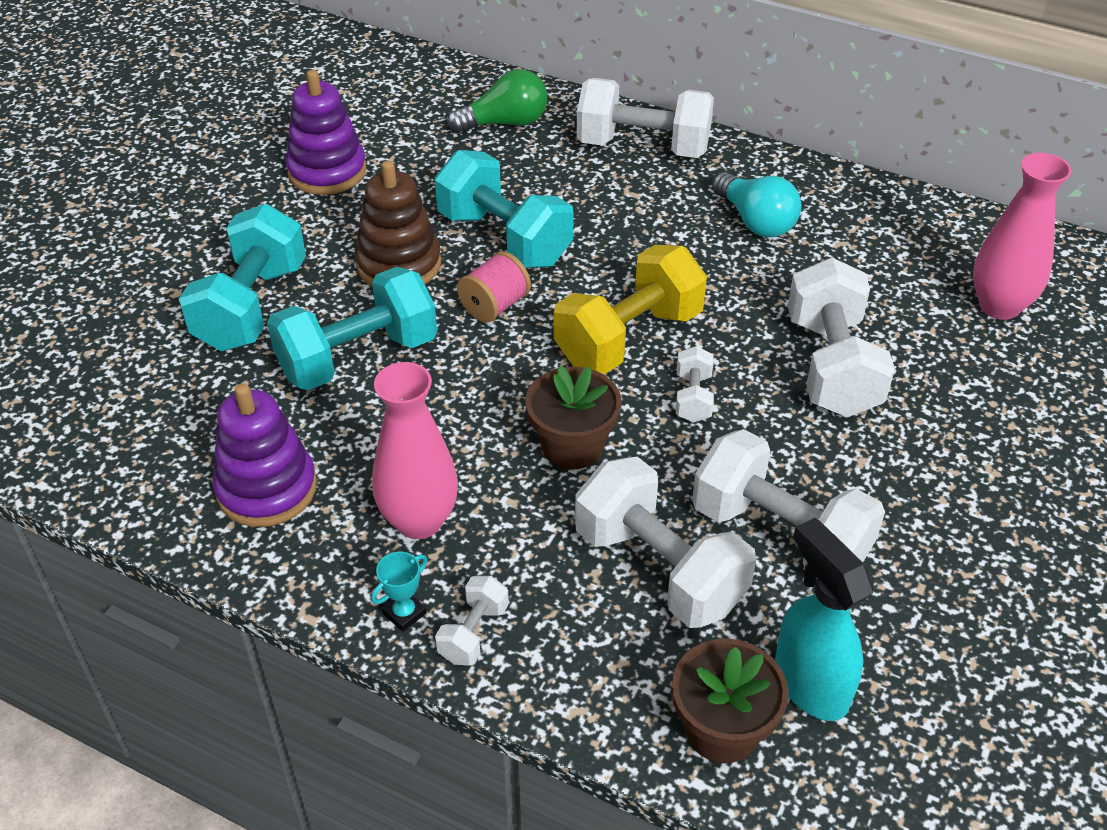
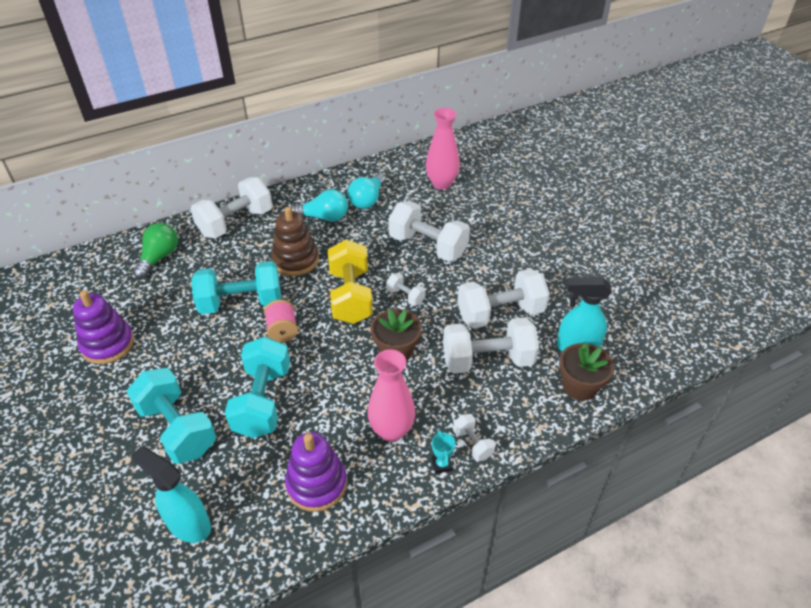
camera: 55 degrees left, 0 degrees up
brown stacking toy [355,160,441,287] -> brown stacking toy moved to [271,207,319,276]
none -> turquoise spray bottle [131,446,211,543]
none -> turquoise light bulb [347,173,386,209]

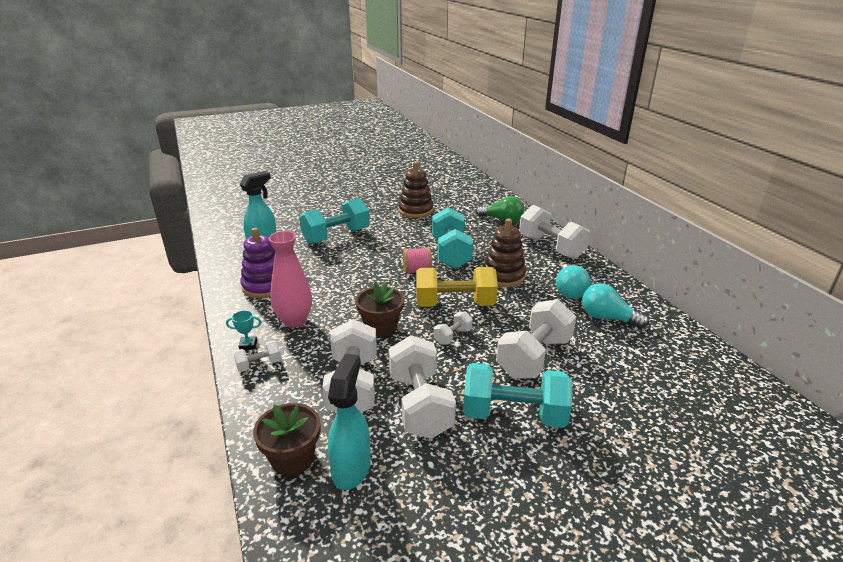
camera: 95 degrees right, 15 degrees down
purple stacking toy [73,290,134,364] -> brown stacking toy [398,162,433,218]
turquoise dumbbell [225,337,290,438] -> turquoise dumbbell moved to [463,363,572,428]
pink vase [426,108,460,190] -> none

